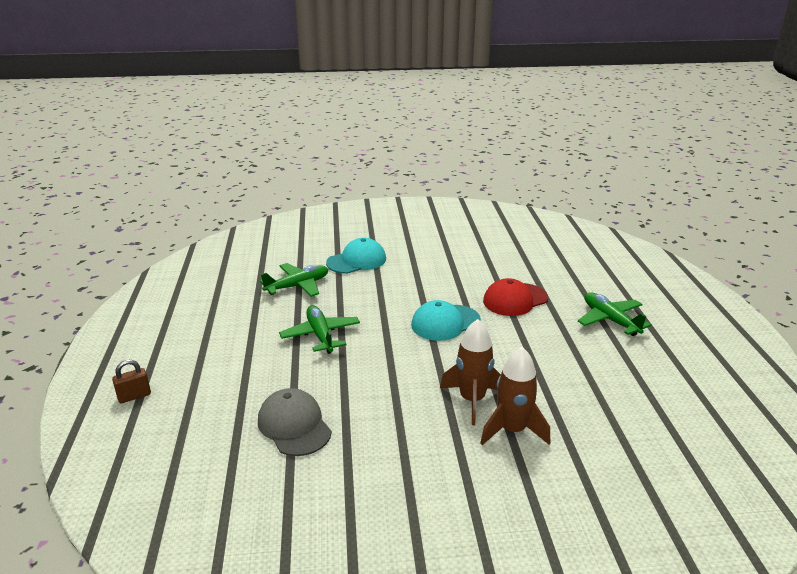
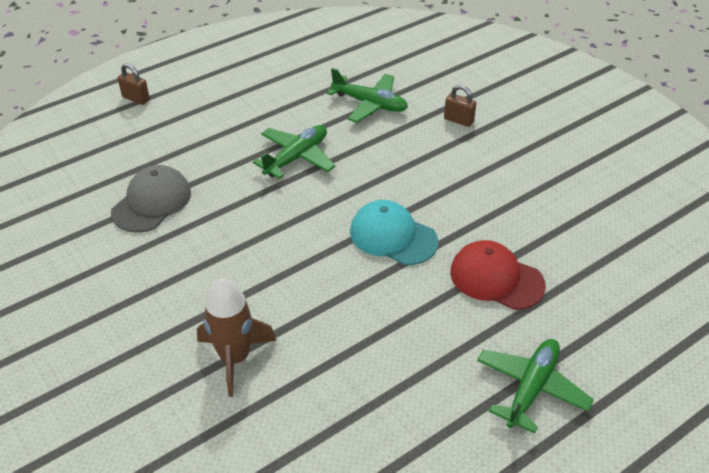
camera: 60 degrees right, 15 degrees up
turquoise cap [326,238,386,274] -> brown padlock [444,85,476,127]
brown rocket [440,319,501,425] -> none

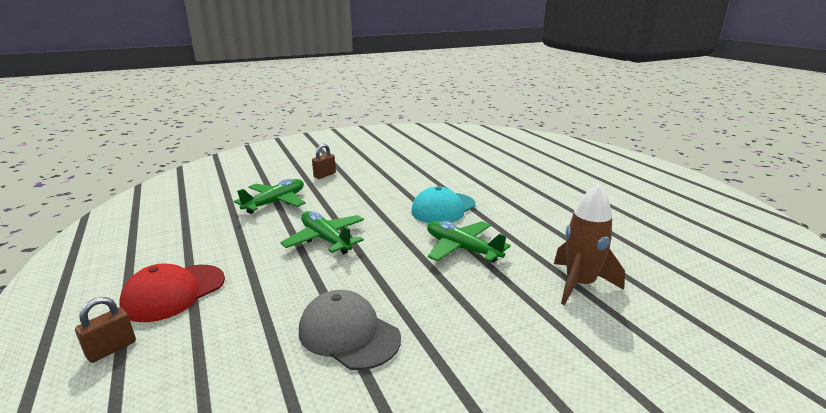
camera: 80 degrees left, 20 degrees down
red cap [450,240,546,310] -> red cap moved to [119,263,225,322]
green plane [477,339,594,433] -> green plane moved to [427,221,511,263]

